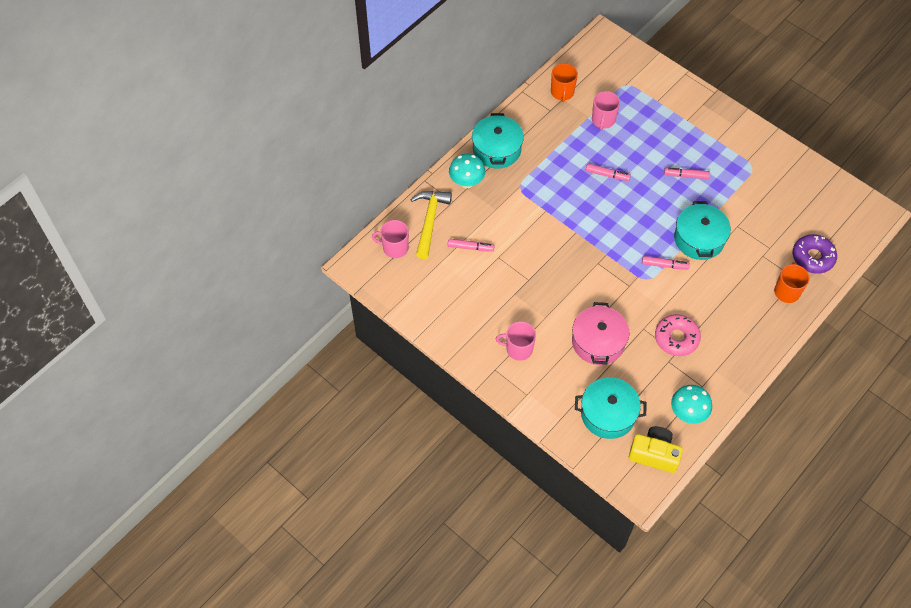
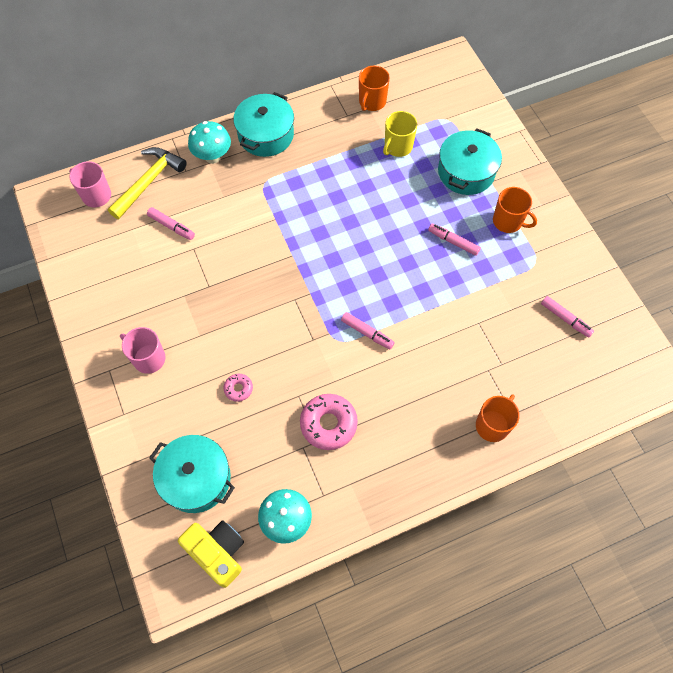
camera: 25 degrees right, 5 degrees up
pink pot [572,302,629,365] -> pink donut [223,374,253,402]
pink marker [586,164,631,181] -> pink marker moved to [541,296,594,338]
pink mug [592,91,620,130] -> yellow mug [383,111,417,157]
turquoise pot [674,201,731,260] -> turquoise pot moved to [438,129,502,195]
purple donut [793,234,837,274] -> none
none -> orange mug [493,187,537,233]

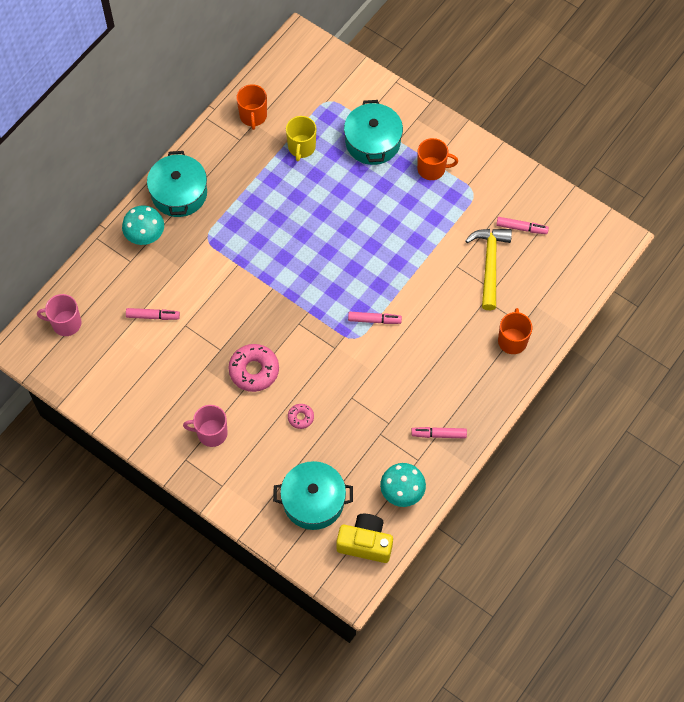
camera: 30 degrees left, 0 degrees up
yellow hammer [108,147,187,219] -> yellow hammer moved to [465,229,512,310]
pink donut [300,394,358,450] -> pink donut moved to [228,344,279,392]
pink marker [428,223,481,256] -> pink marker moved to [411,427,467,438]

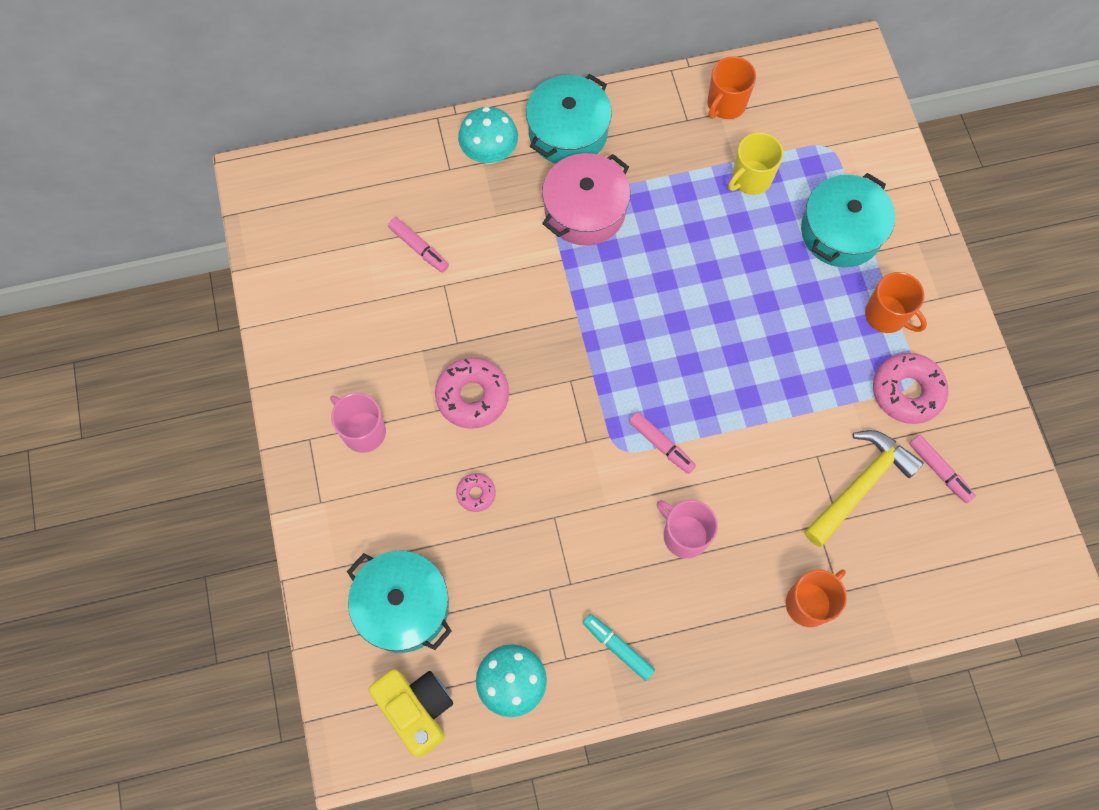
camera: 40 degrees right, 5 degrees up
pink mug [37,294,81,336] -> pink mug moved to [657,500,718,559]
pink marker [411,427,467,438] -> turquoise marker [583,614,655,681]
none -> pink pot [542,153,630,246]
none -> pink donut [873,353,949,424]

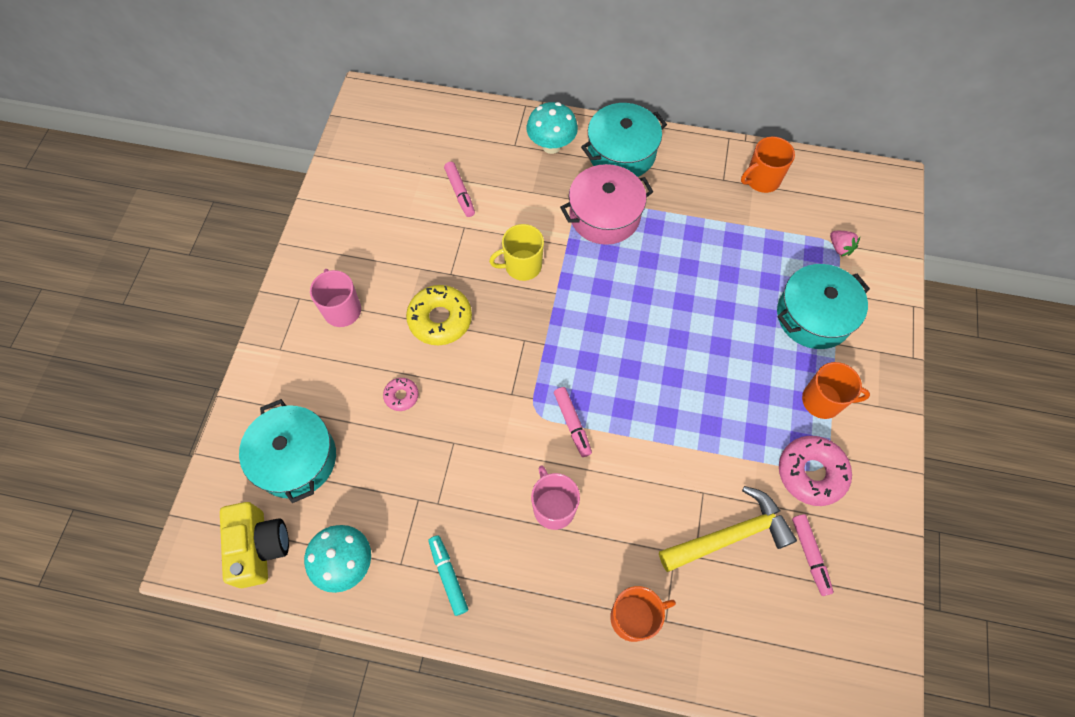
camera: 25 degrees right, 5 degrees down
pink donut [435,357,509,429] -> yellow donut [406,285,472,345]
yellow mug [728,132,783,195] -> yellow mug moved to [489,224,544,281]
orange mug [865,272,927,333] -> orange mug turned 60 degrees counterclockwise [802,362,870,419]
none -> pink strawberry [830,231,860,256]

